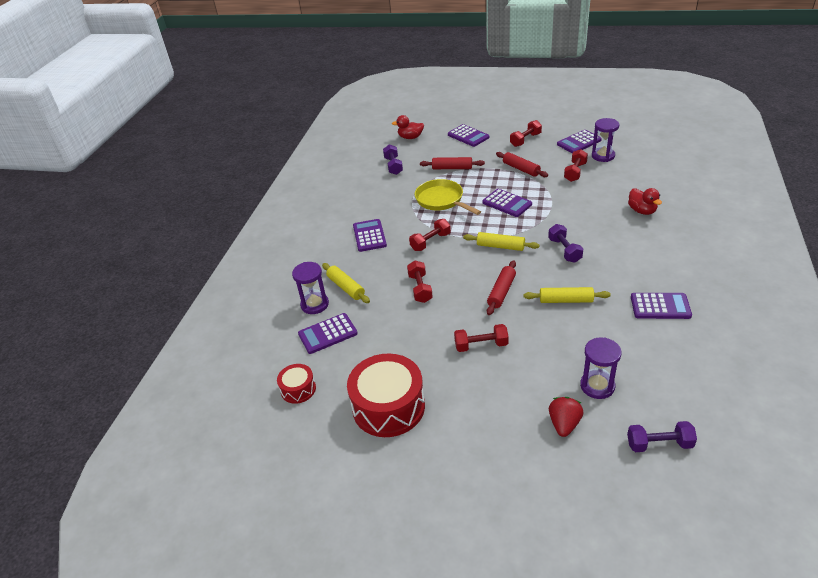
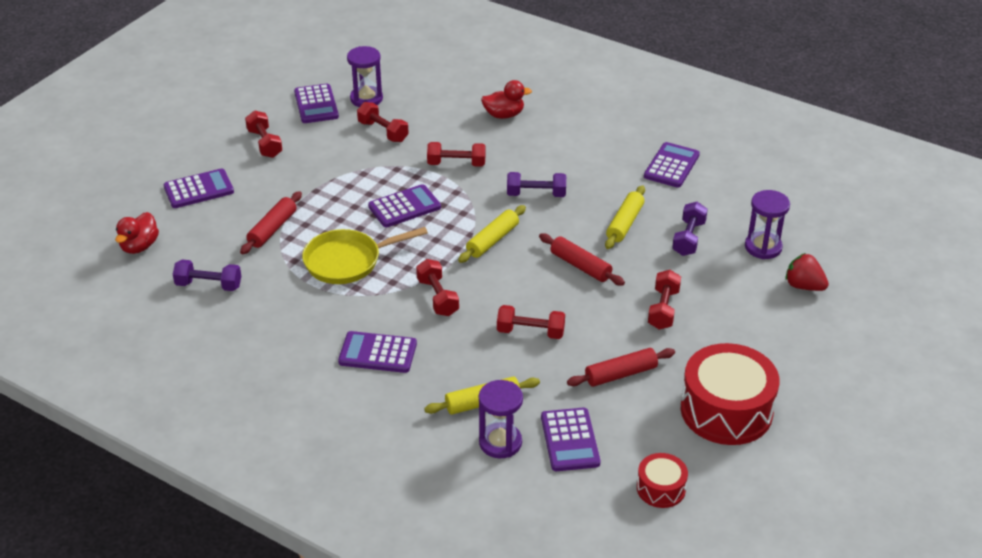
camera: 75 degrees left, 0 degrees up
red rolling pin [496,152,548,177] -> red rolling pin moved to [567,348,675,387]
purple dumbbell [627,421,697,452] -> purple dumbbell moved to [672,202,708,256]
none -> red dumbbell [427,142,486,167]

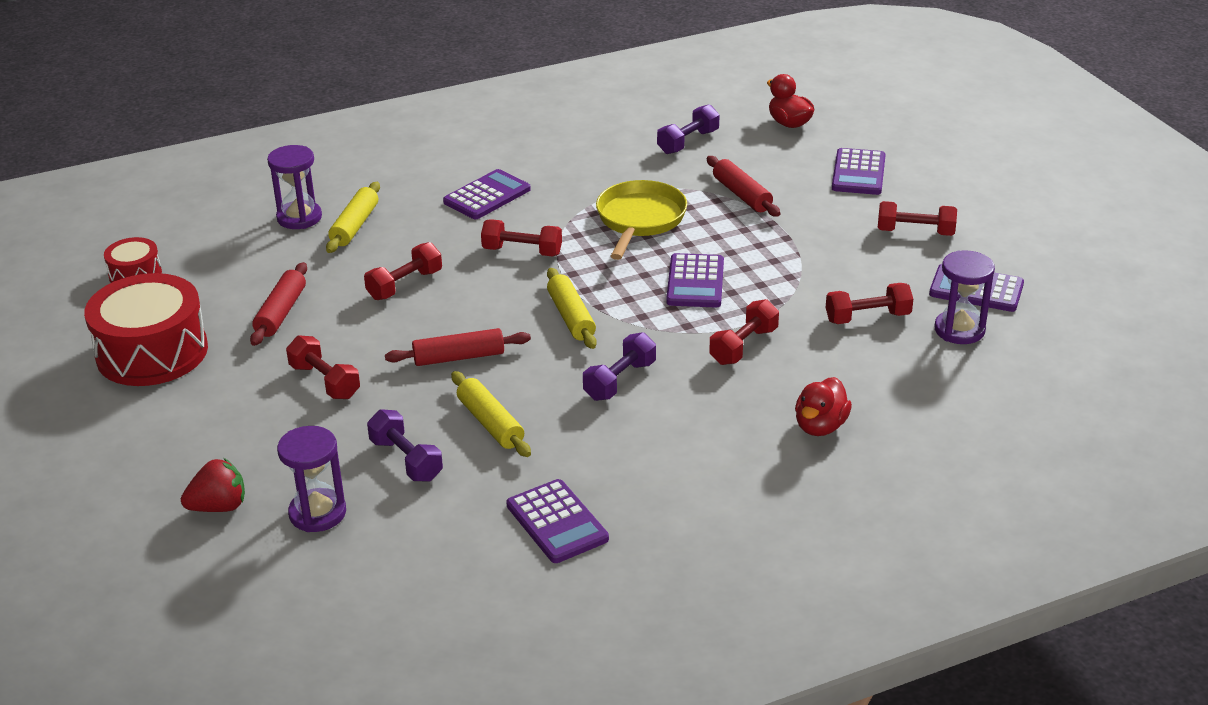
camera: 125 degrees right, 5 degrees down
purple calculator [541,408,600,471] -> none

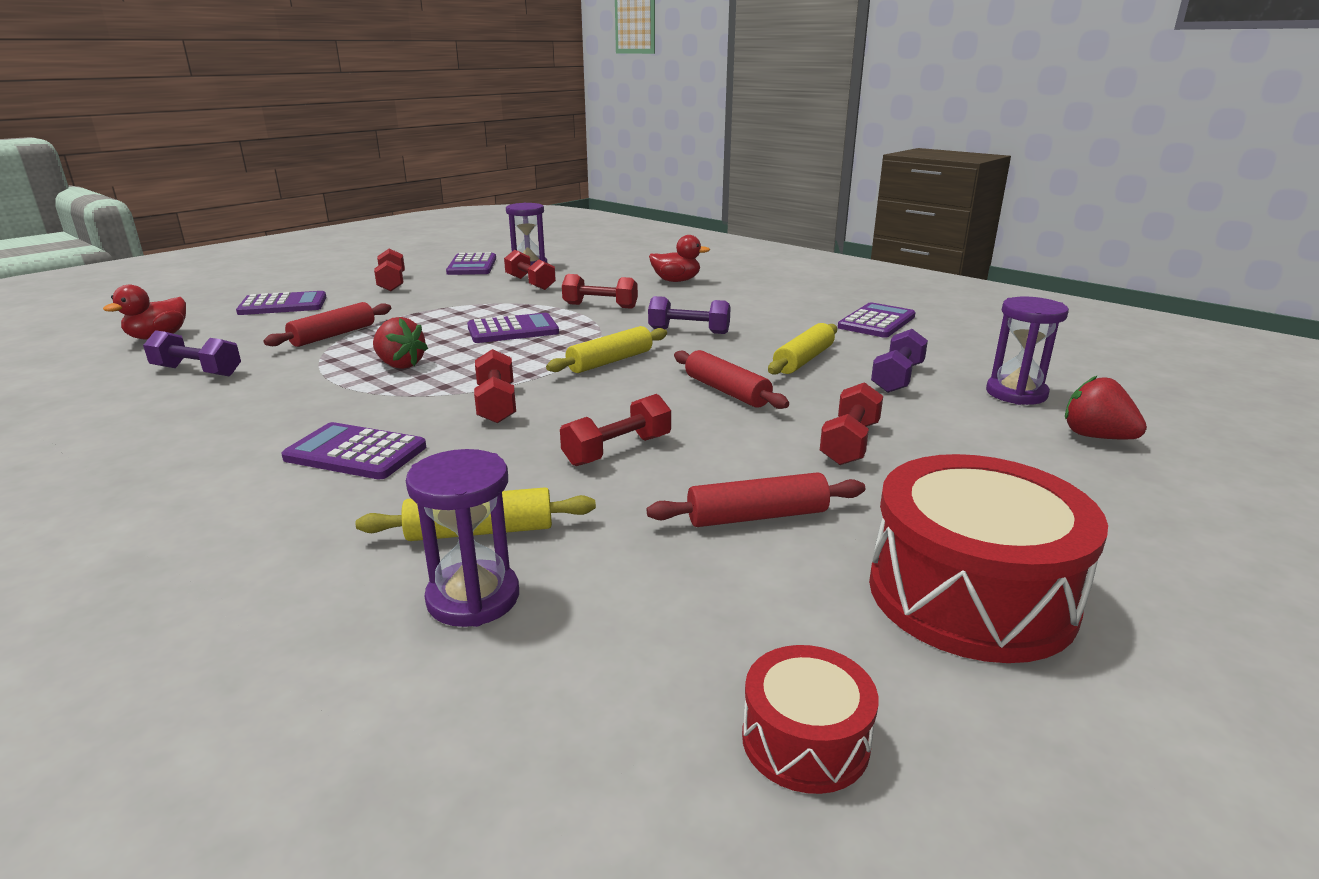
camera: 115 degrees left, 10 degrees down
red dumbbell [364,242,442,300] -> red dumbbell turned 60 degrees counterclockwise [560,394,671,466]
yellow pan [596,180,687,260] -> red strawberry [373,317,428,369]

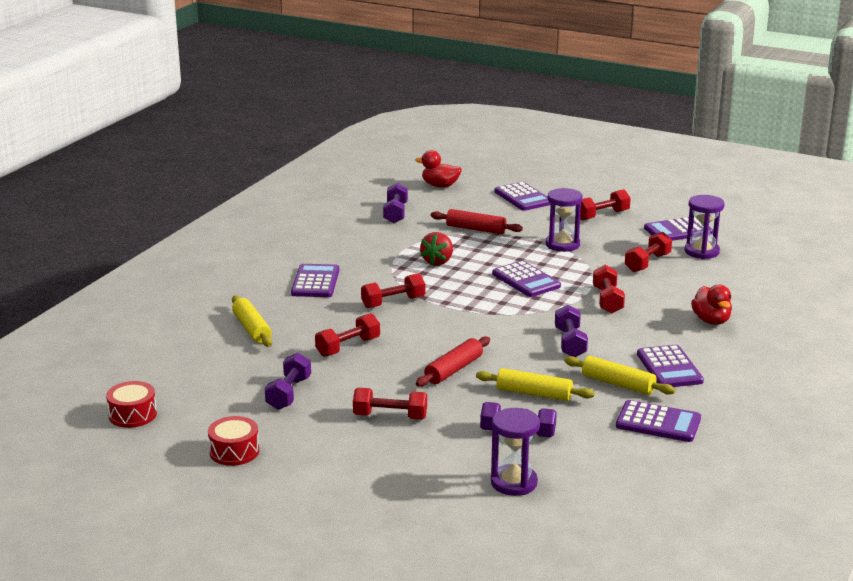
camera: 75 degrees right, 0 degrees up
purple hourglass [406,449,519,627] -> purple hourglass moved to [546,188,583,252]
yellow rolling pin [546,326,667,373] -> yellow rolling pin moved to [564,356,676,395]
red dumbbell [560,394,671,466] -> red dumbbell turned 75 degrees counterclockwise [315,313,380,357]
red rolling pin [647,472,865,527] -> purple dumbbell [265,353,311,410]
red drum [869,454,1108,663] -> red drum [208,416,259,466], size x0.50
red strawberry [1065,375,1147,439] -> none
none -> purple calculator [637,345,704,387]

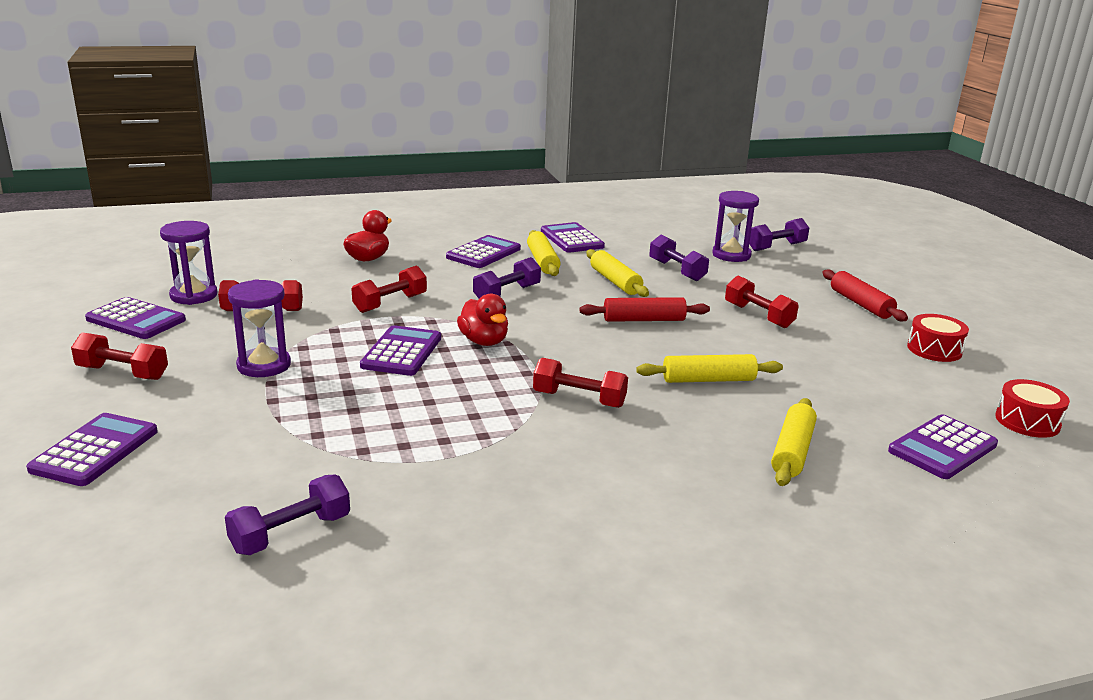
camera: 135 degrees left, 0 degrees up
purple dumbbell [265,353,311,410] -> purple dumbbell moved to [749,218,809,251]
purple calculator [291,264,339,297] -> purple calculator moved to [888,414,998,479]
red dumbbell [315,313,380,357] -> yellow rolling pin [636,354,783,383]
red duck [415,150,462,187] -> red duck moved to [457,294,508,346]
red strawberry [420,232,453,266] -> none
red rolling pin [431,209,523,234] -> red rolling pin moved to [822,269,908,321]

